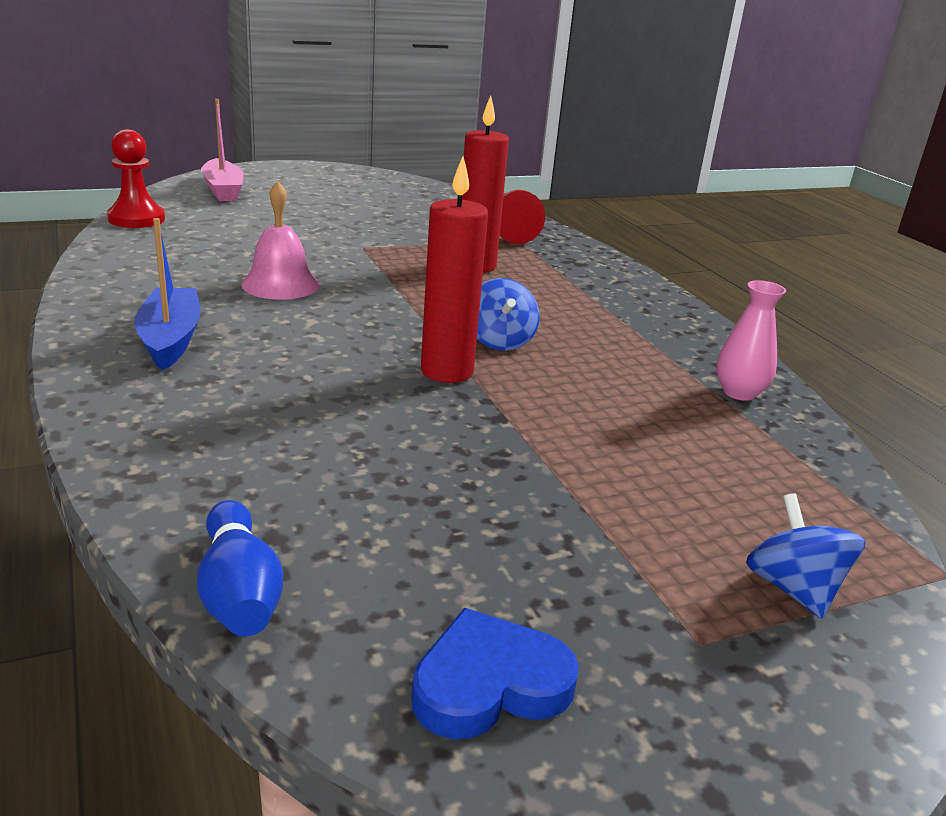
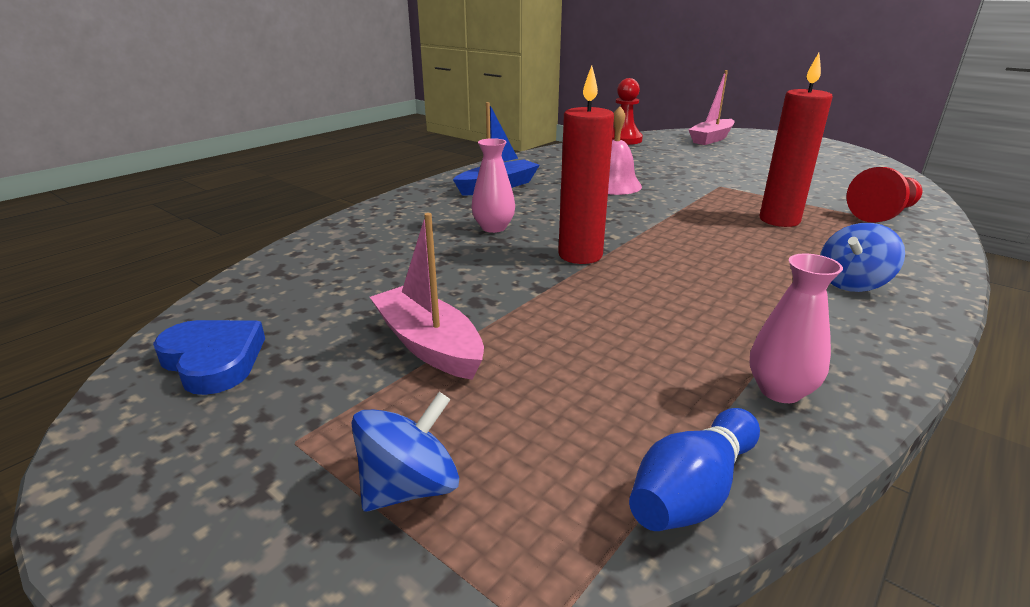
camera: 65 degrees right, 0 degrees up
blue bowling pin [197,500,283,636] -> blue bowling pin moved to [629,408,760,531]
blue spinning top [477,278,540,351] -> blue spinning top moved to [820,223,905,292]
none -> pink boat [370,213,484,380]
none -> pink vase [471,138,515,233]

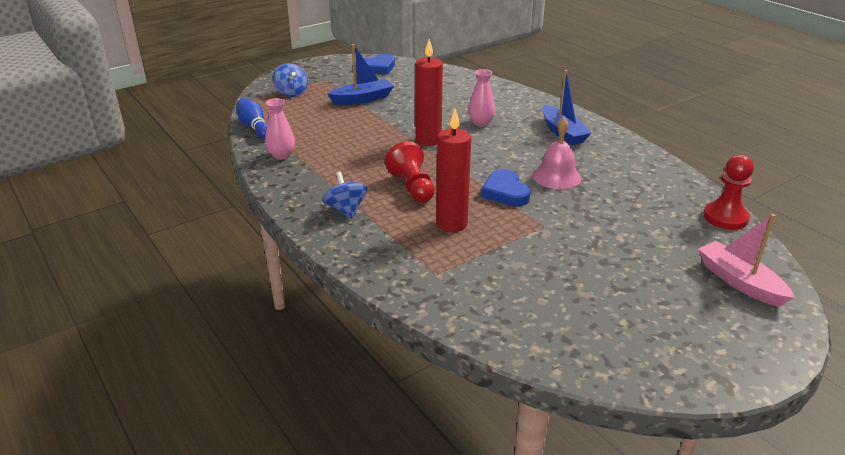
camera: 105 degrees right, 5 degrees up
pink boat [370,213,484,380] -> blue boat [327,44,394,105]
red pawn [846,167,923,223] -> red pawn moved to [385,141,435,202]
none -> blue heart [481,169,531,207]

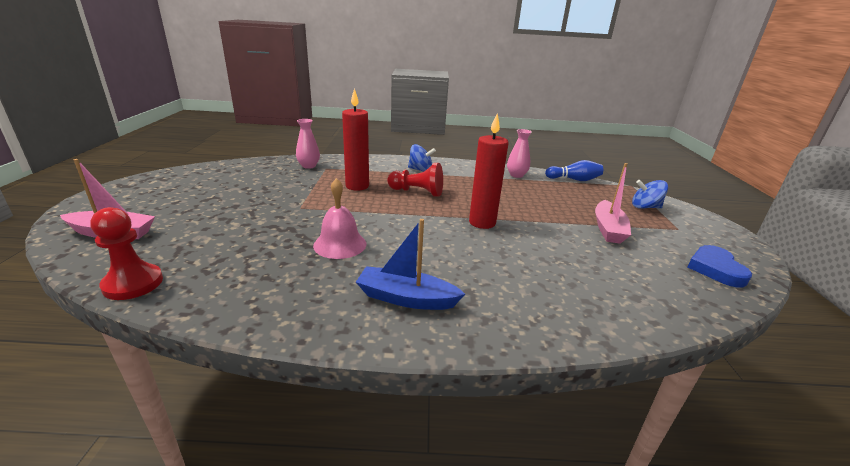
camera: 125 degrees right, 5 degrees down
blue boat [327,44,394,105] -> pink boat [595,163,631,244]
pink vase [468,69,495,126] -> pink vase moved to [296,119,320,169]
blue heart [481,169,531,207] -> none

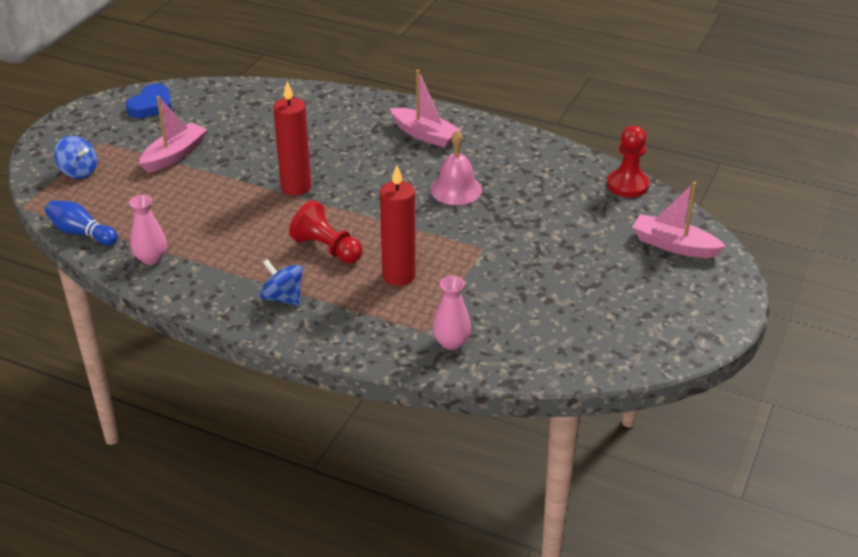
camera: 155 degrees left, 10 degrees up
blue boat [356,219,465,310] -> pink boat [390,70,461,148]

